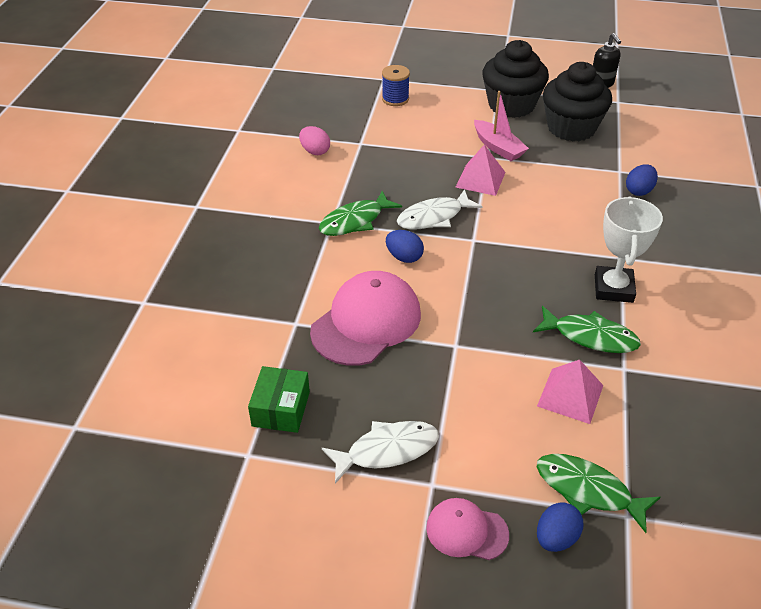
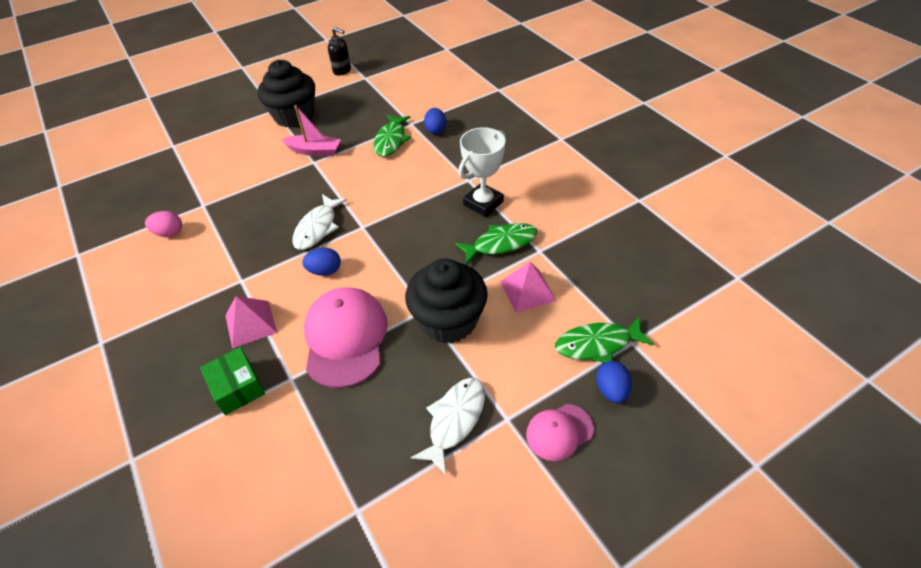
camera: 40 degrees left, 5 degrees up
green box [248,366,310,433] -> green box moved to [200,347,265,415]
green fish [319,191,402,236] -> green fish moved to [374,115,411,157]
blue spool [382,65,410,106] -> none
pink pyramid [456,145,506,196] -> pink pyramid moved to [225,296,277,349]
black cupcake [543,62,612,141] -> black cupcake moved to [405,258,488,343]
white trophy [595,197,663,303] -> white trophy turned 75 degrees clockwise [458,127,506,217]

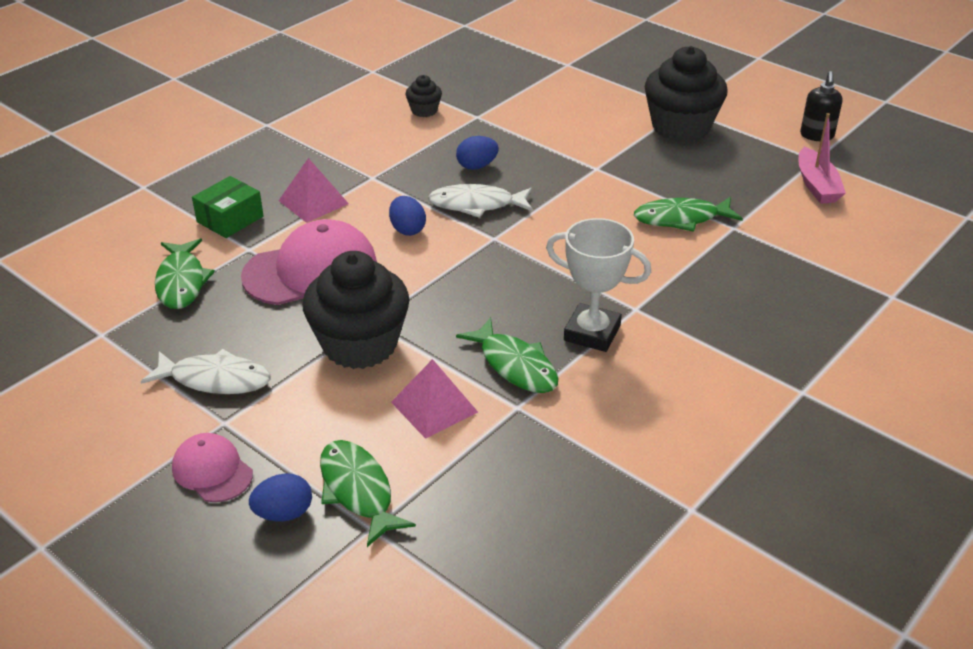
camera: 70 degrees right, 10 degrees down
pink egg [145,211,182,237] -> black cupcake [406,75,442,117]
pink boat [281,105,341,156] -> pink boat moved to [798,113,846,204]
blue egg [424,108,446,134] -> blue egg moved to [456,136,499,170]
none -> green fish [155,238,215,309]

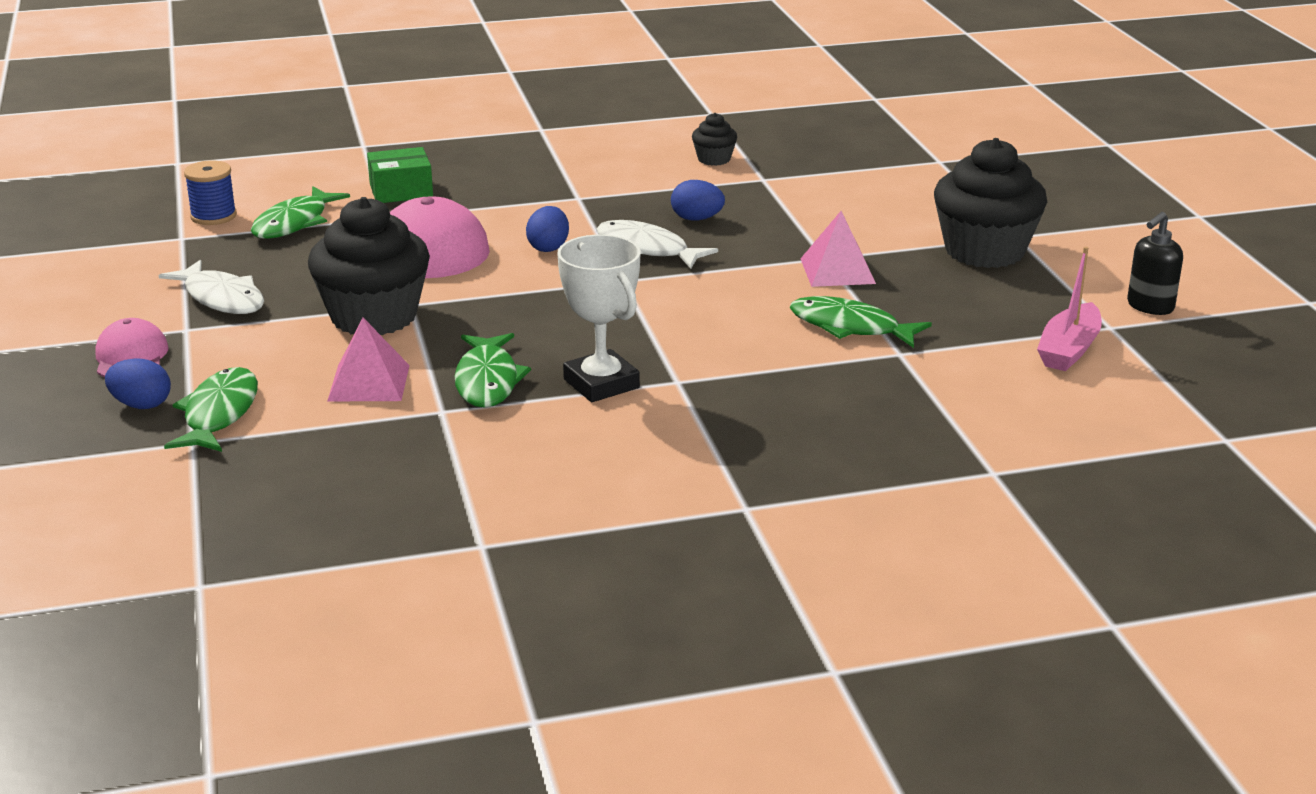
camera: 35 degrees right, 10 degrees down
pink pyramid [279,158,349,223] -> pink pyramid moved to [800,211,876,287]
none -> blue spool [184,160,237,225]

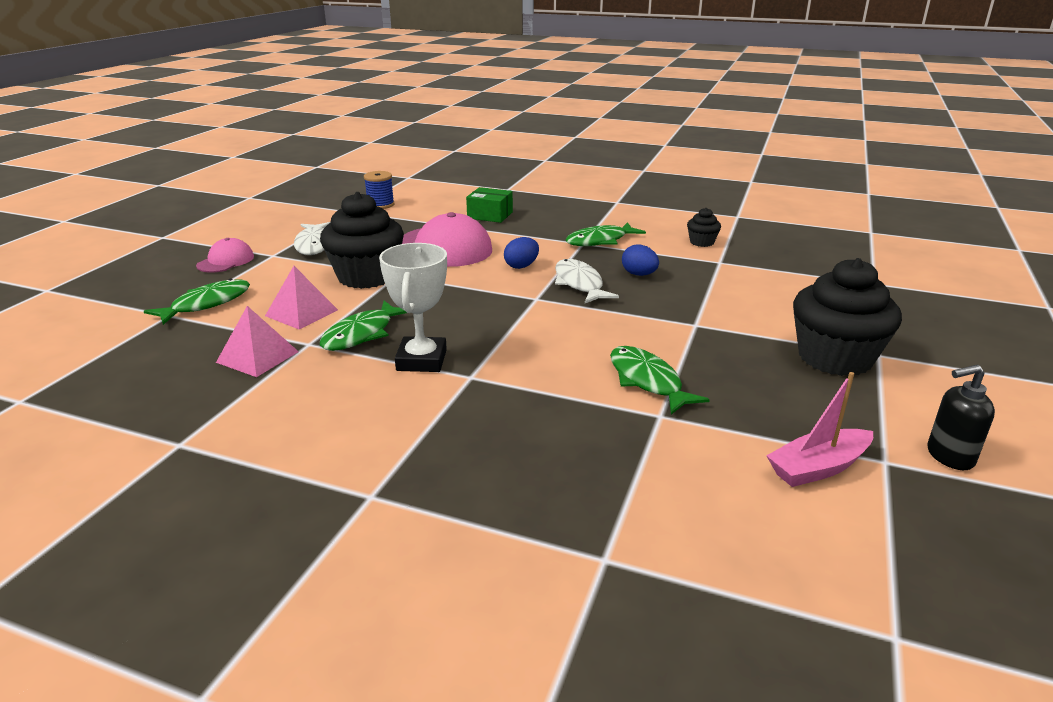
camera: 35 degrees right, 0 degrees up
blue egg [105,359,171,409] -> none
green fish [251,187,350,239] -> green fish moved to [566,222,646,246]
pink pyramid [800,211,876,287] -> pink pyramid moved to [216,306,299,377]

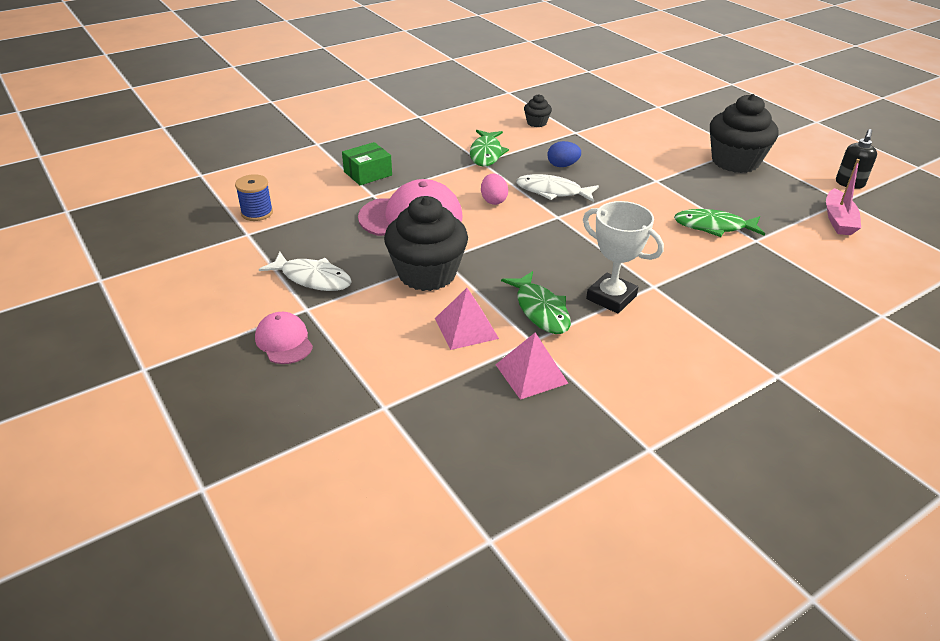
camera: 55 degrees left, 10 degrees up
green fish [144,278,250,325] -> none
blue egg [504,237,539,269] -> pink egg [481,174,508,205]

